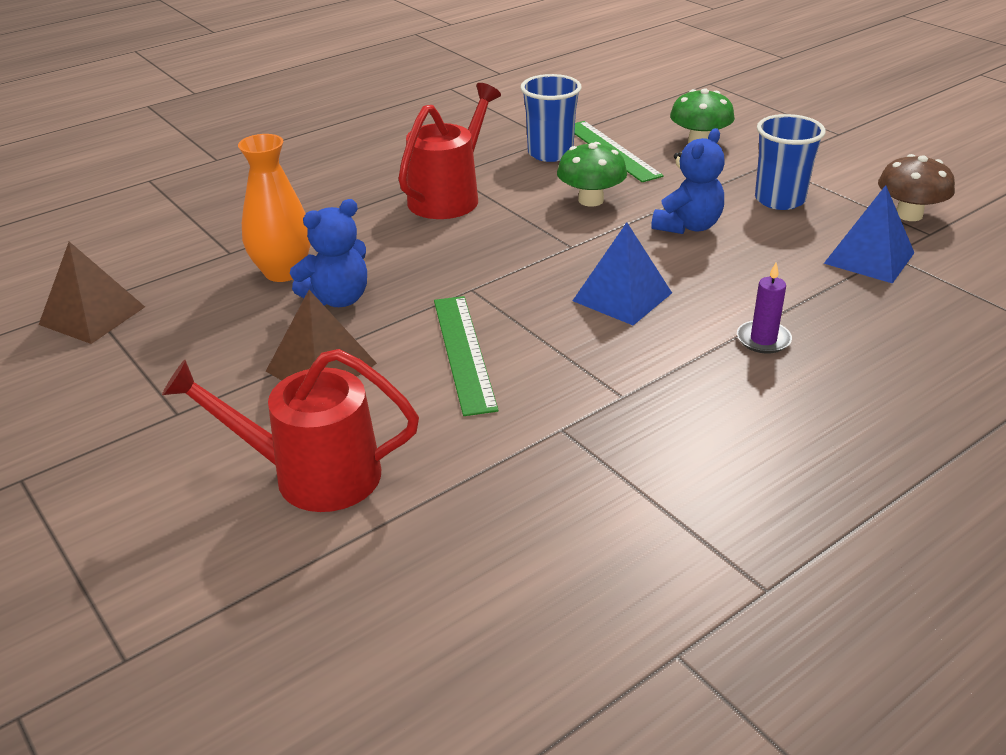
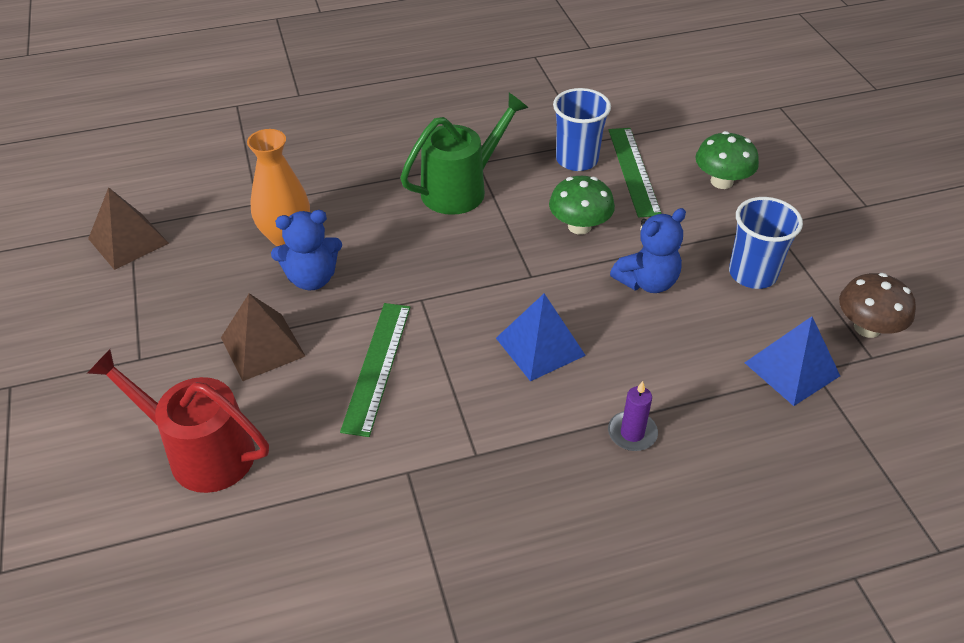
camera: 20 degrees right, 10 degrees up
red watering can [398,83,501,219] -> green watering can [400,93,528,215]

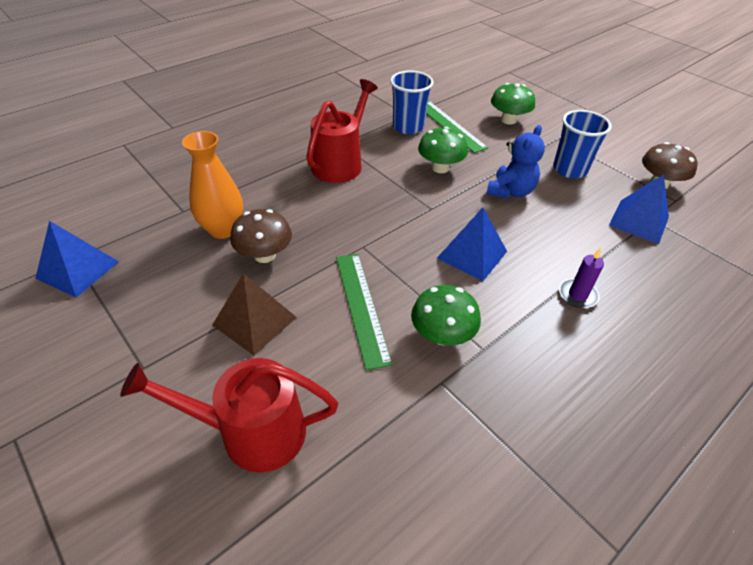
camera: 25 degrees left, 0 degrees up
brown pyramid [88,187,169,270] -> blue pyramid [35,221,119,298]
blue teddy bear [271,210,342,291] -> brown mushroom [230,209,292,263]
green watering can [400,93,528,215] -> red watering can [306,79,378,183]
none -> green mushroom [411,285,481,345]

